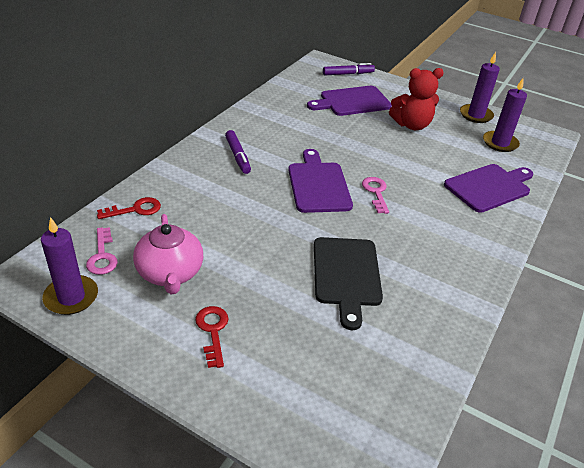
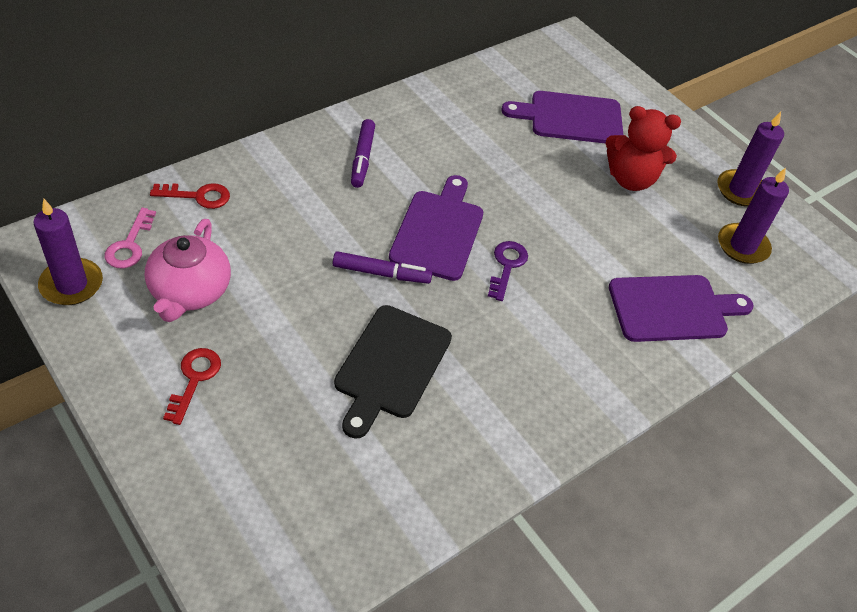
camera: 20 degrees right, 10 degrees up
purple marker [323,63,375,75] -> purple marker moved to [333,251,432,284]
pink key [362,177,389,214] -> purple key [488,241,528,301]

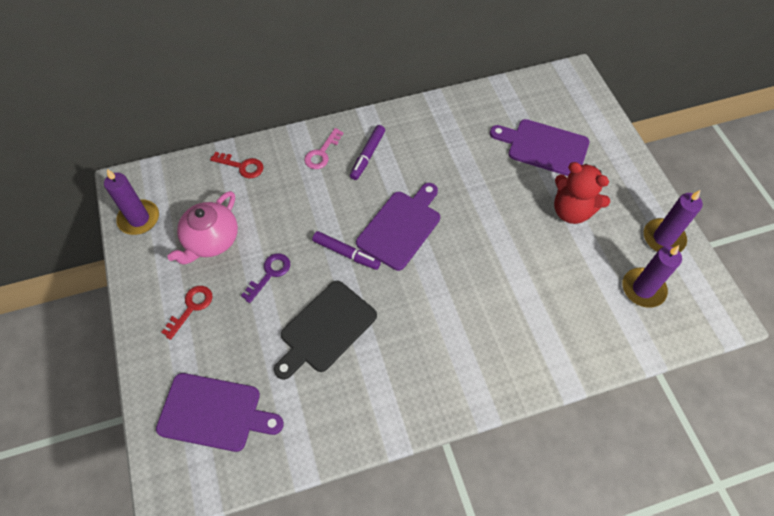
camera: 25 degrees right, 10 degrees up
pink key [105,208,156,268] -> pink key moved to [304,128,344,169]
purple key [488,241,528,301] -> purple key moved to [241,253,290,303]
purple cutting board [609,275,754,342] -> purple cutting board moved to [156,373,284,452]

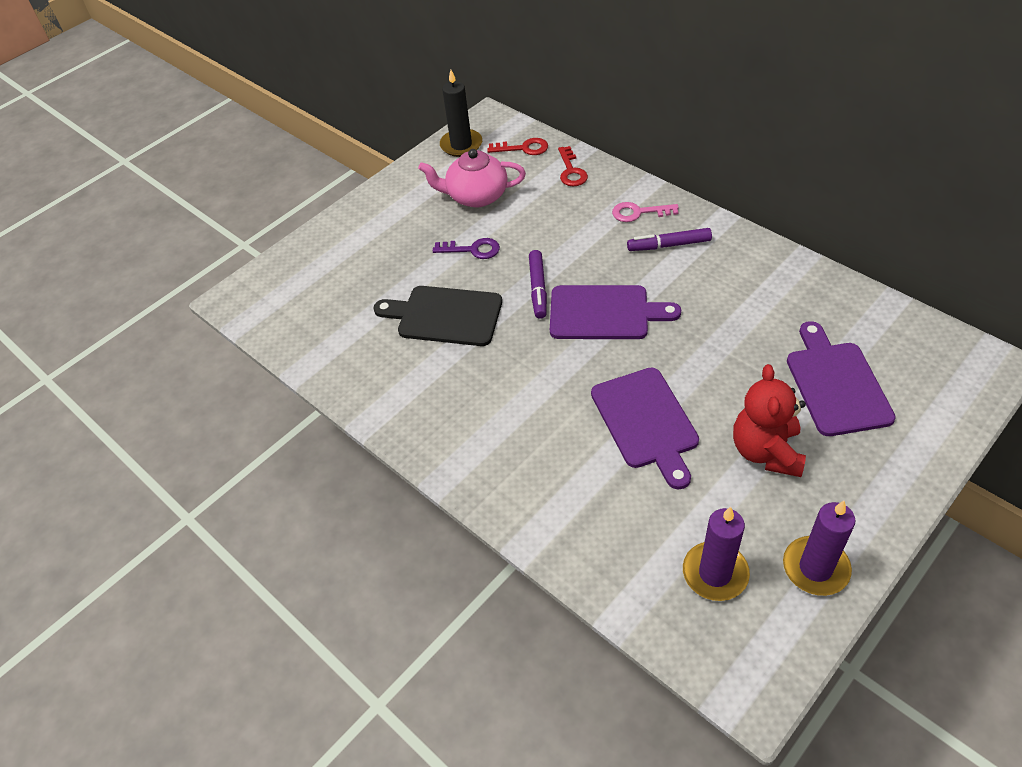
camera: 65 degrees right, 10 degrees down
purple candle [104,169,159,235] -> black candle [440,70,482,157]
purple cutting board [156,373,284,452] -> purple cutting board moved to [591,368,699,489]
red key [161,286,212,340] -> red key moved to [487,138,548,155]

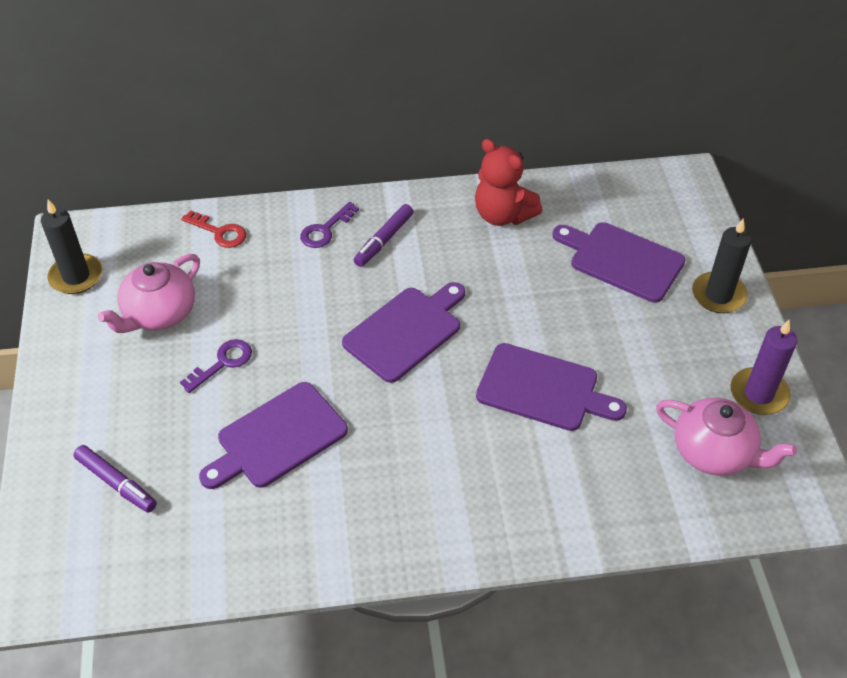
camera: 55 degrees left, 0 degrees up
black cutting board [374,286,502,346] -> purple cutting board [199,382,348,489]
red key [487,138,548,155] -> none
purple marker [529,250,547,319] -> purple marker moved to [73,445,157,513]
pink key [612,202,679,222] -> purple key [300,202,359,248]
purple candle [683,507,750,601] -> pink teapot [656,398,797,476]
red teddy bear [733,364,806,477] -> red teddy bear moved to [475,139,542,226]
none -> black candle [692,218,752,313]

